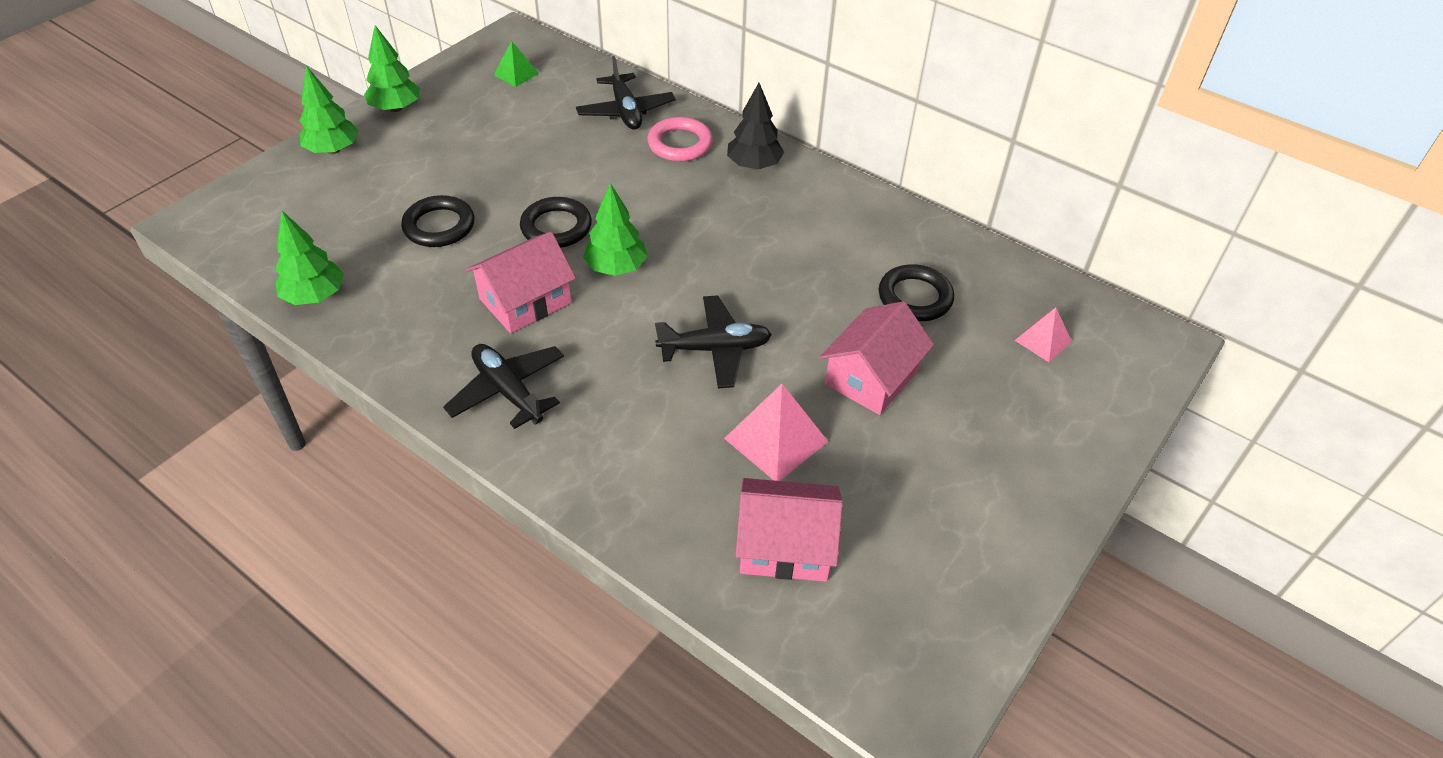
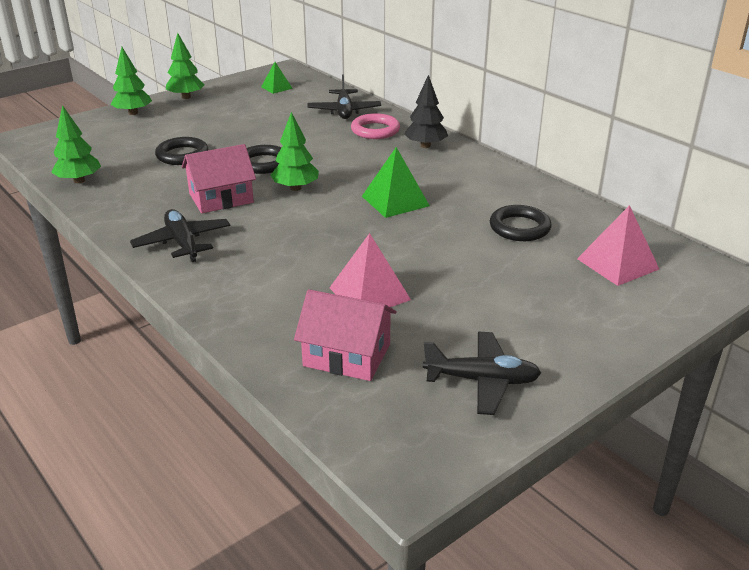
camera: 15 degrees right, 15 degrees down
black plane [655,295,772,389] -> black plane moved to [423,332,541,415]
pink house [820,301,934,415] -> none
pink pyramid [1014,308,1072,362] -> pink pyramid [577,205,659,286], size x1.66
none -> green pyramid [362,147,430,218]

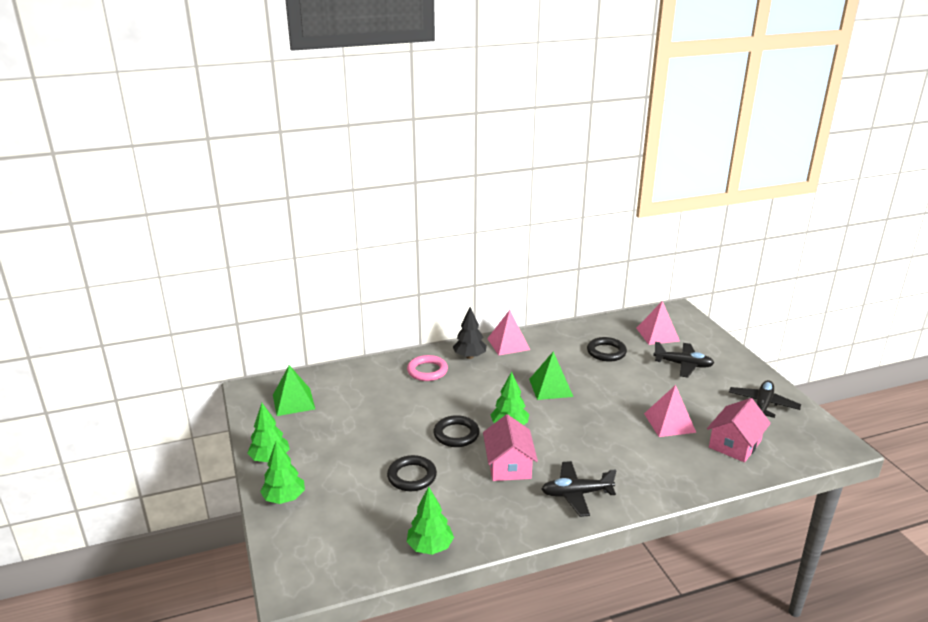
camera: 70 degrees left, 5 degrees down
green pyramid [261,62,293,94] -> green pyramid [273,365,315,416], size x1.66
black plane [307,74,381,119] -> black plane moved to [653,342,714,378]
none -> pink pyramid [487,310,530,355]

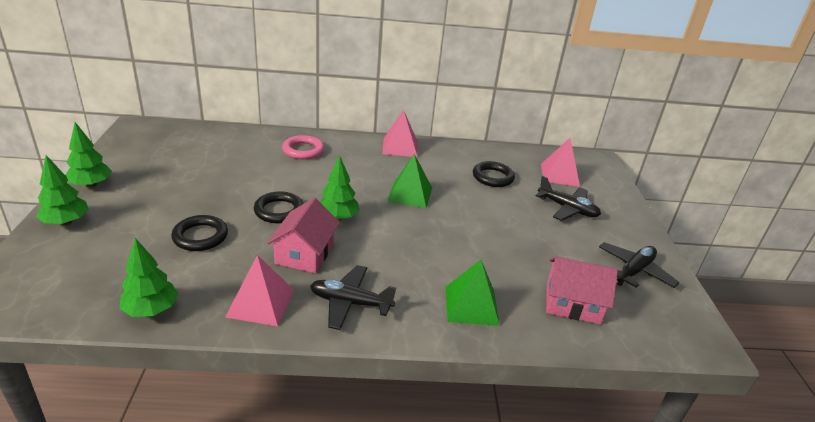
camera: 15 degrees right, 5 degrees up
green pyramid [273,365,315,416] -> green pyramid moved to [446,260,500,326]
black tree [453,307,487,359] -> none
pink pyramid [644,385,696,437] -> pink pyramid moved to [225,255,294,326]
pink house [707,398,771,462] -> pink house turned 45 degrees clockwise [546,257,618,324]

